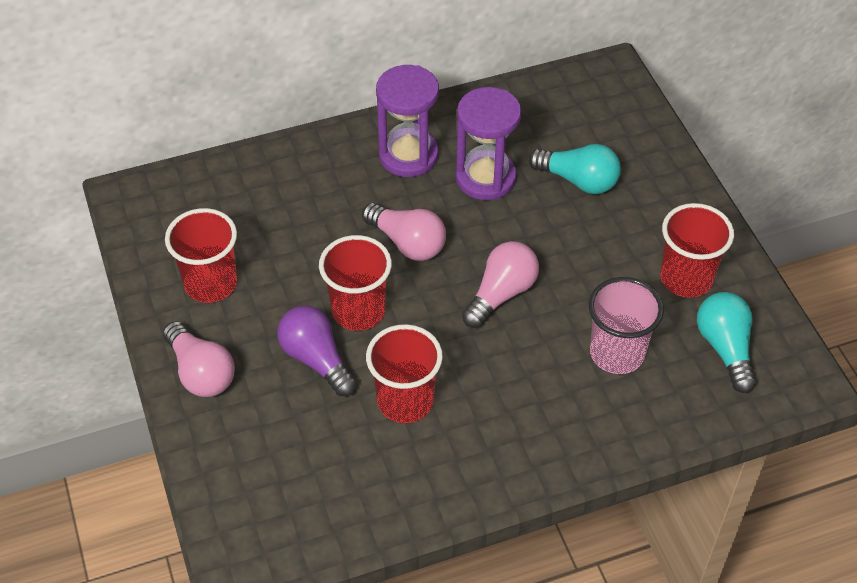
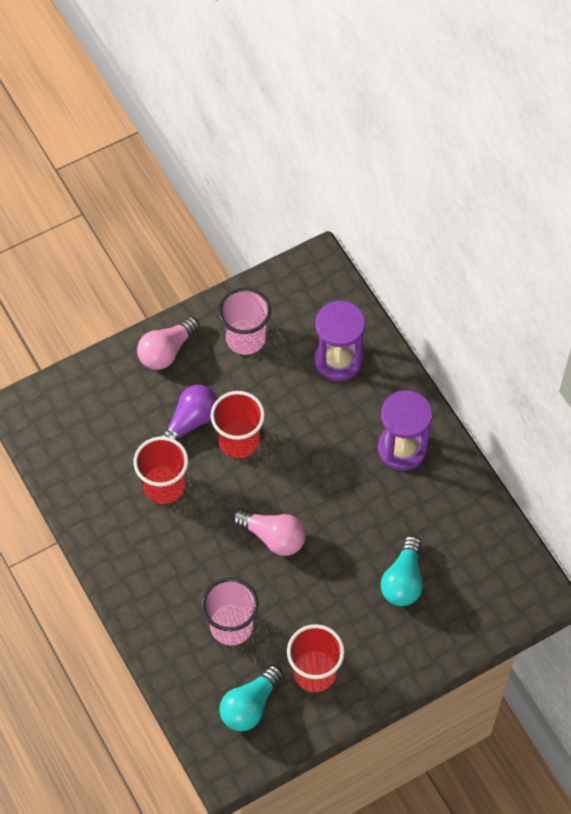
camera: 80 degrees right, 10 degrees up
red cup [165,208,237,303] -> pink cup [218,288,271,355]
pink light bulb [362,203,446,261] -> none
purple hourglass [456,87,521,200] -> purple hourglass moved to [315,300,366,381]
turquoise light bulb [697,292,756,393] -> turquoise light bulb turned 150 degrees clockwise [219,665,283,731]

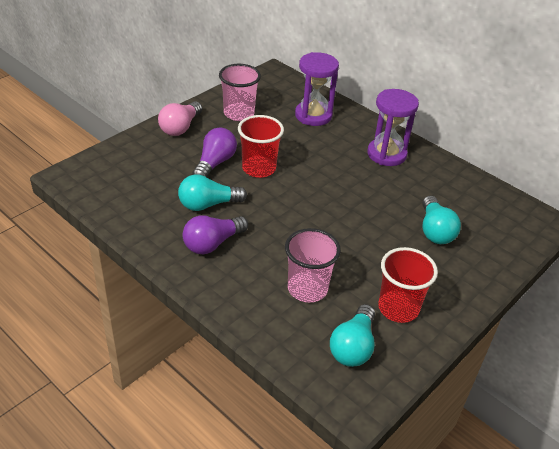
camera: 20 degrees left, 20 degrees down
red cup [133,437,188,504] -> turquoise light bulb [178,174,247,211]
pink light bulb [233,509,306,556] -> none
none -> purple light bulb [183,215,248,254]

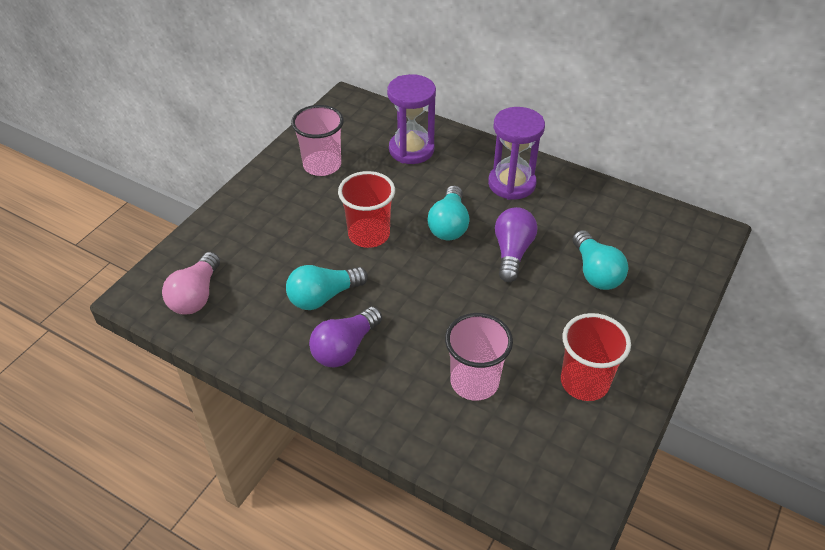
camera: 10 degrees left, 5 degrees up
pink light bulb [158,101,202,136] -> pink light bulb moved to [162,252,220,315]
purple light bulb [192,127,237,177] -> purple light bulb moved to [495,207,537,282]
turquoise light bulb [330,304,375,367] -> turquoise light bulb moved to [427,185,470,240]

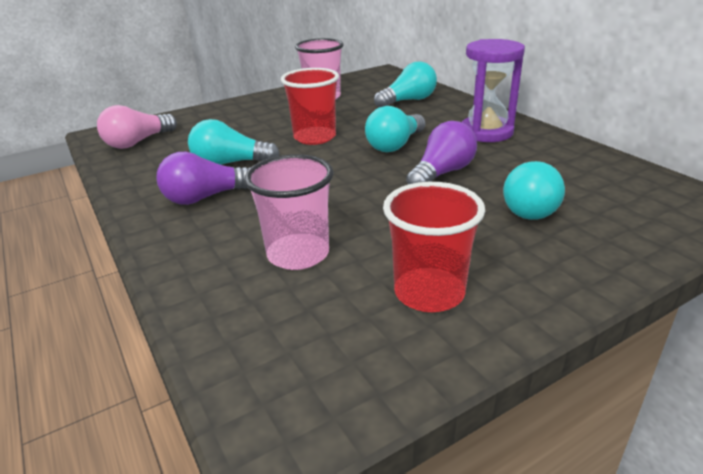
camera: 30 degrees right, 15 degrees down
purple hourglass [387,74,436,164] -> turquoise light bulb [374,61,437,107]

